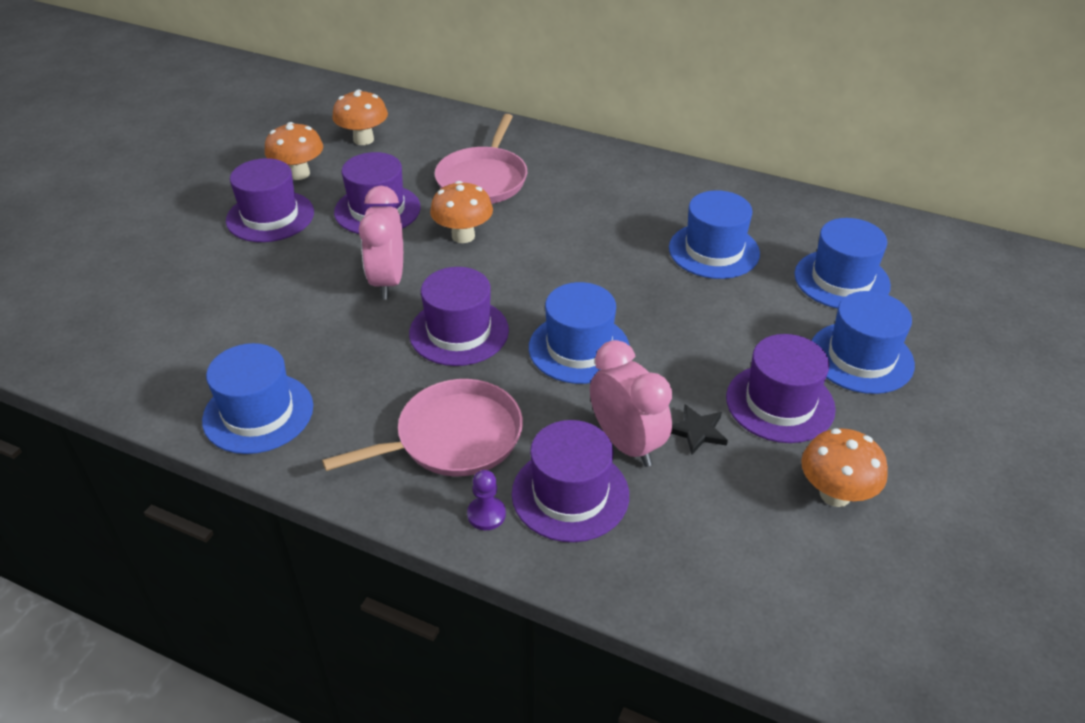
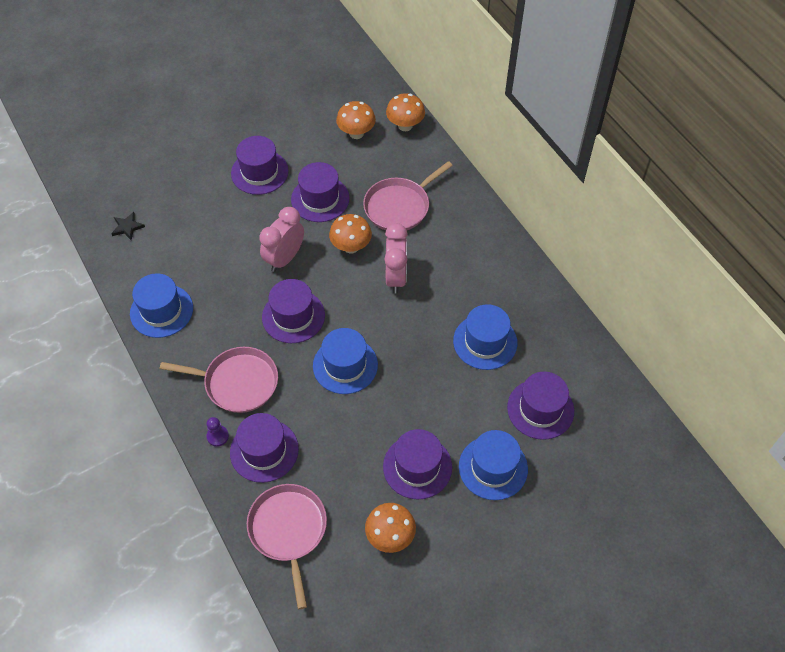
camera: 35 degrees right, 15 degrees up
orange mushroom [265,122,323,180] -> orange mushroom moved to [386,93,425,131]
pink clock [590,340,672,467] -> pink clock moved to [385,223,408,294]
black star [671,404,728,455] -> black star moved to [111,212,145,240]
blue hat [795,218,891,309] -> purple hat [507,372,574,440]
none -> pink pan [247,484,327,609]

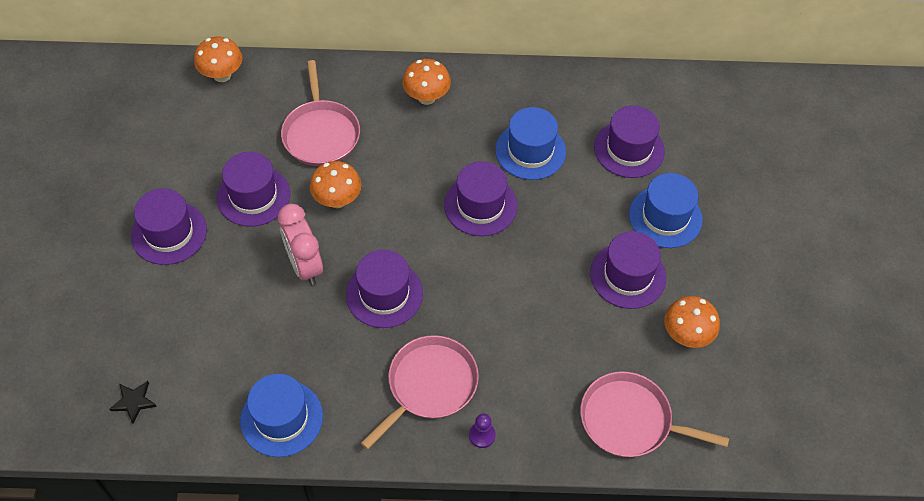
camera: 60 degrees left, 0 degrees up
purple hat [230,413,299,483] -> purple hat moved to [444,161,517,236]
blue hat [313,328,378,394] -> none
orange mushroom [336,101,376,139] -> orange mushroom moved to [402,59,451,105]
pink clock [385,223,408,294] -> none

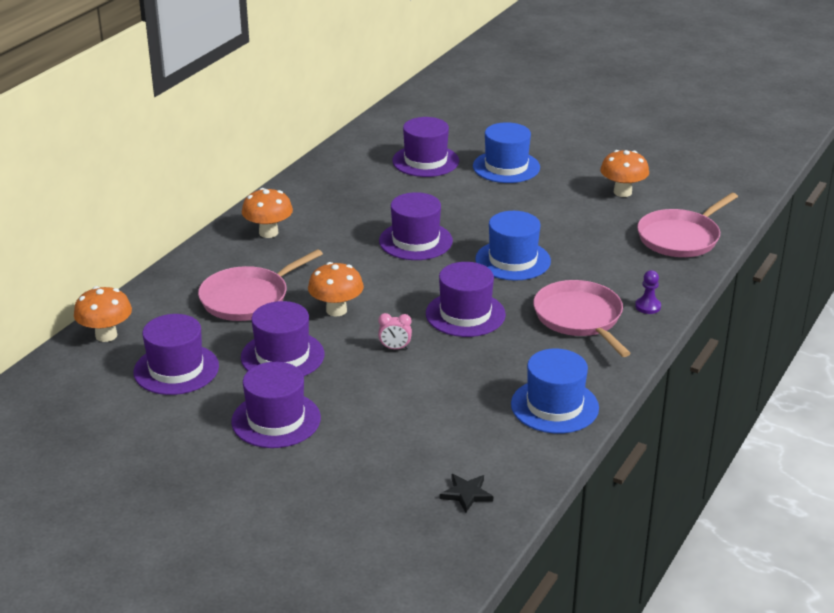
camera: 60 degrees left, 25 degrees down
pink clock [278,204,323,286] -> pink clock [378,313,412,349], size x0.48
pink pan [281,60,360,166] -> pink pan turned 120 degrees clockwise [198,249,323,321]
blue hat [495,107,566,180] -> blue hat moved to [475,211,551,281]
purple hat [590,231,666,309] -> purple hat moved to [133,314,219,395]

